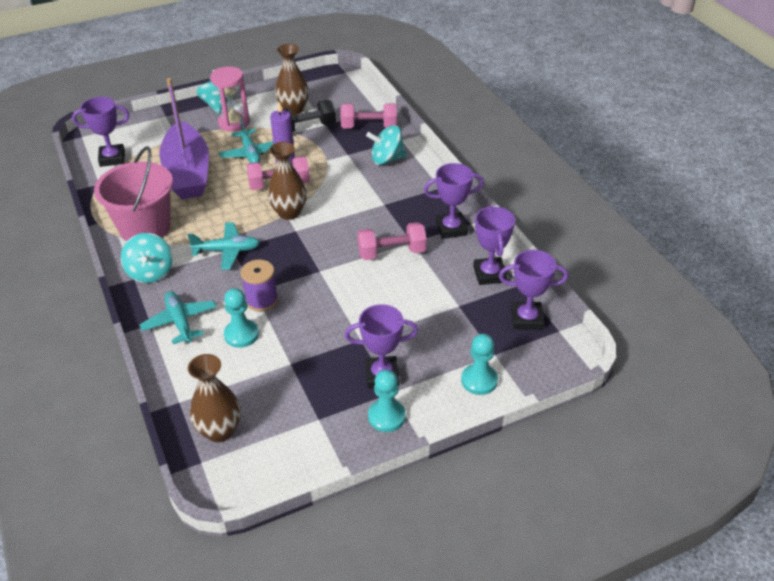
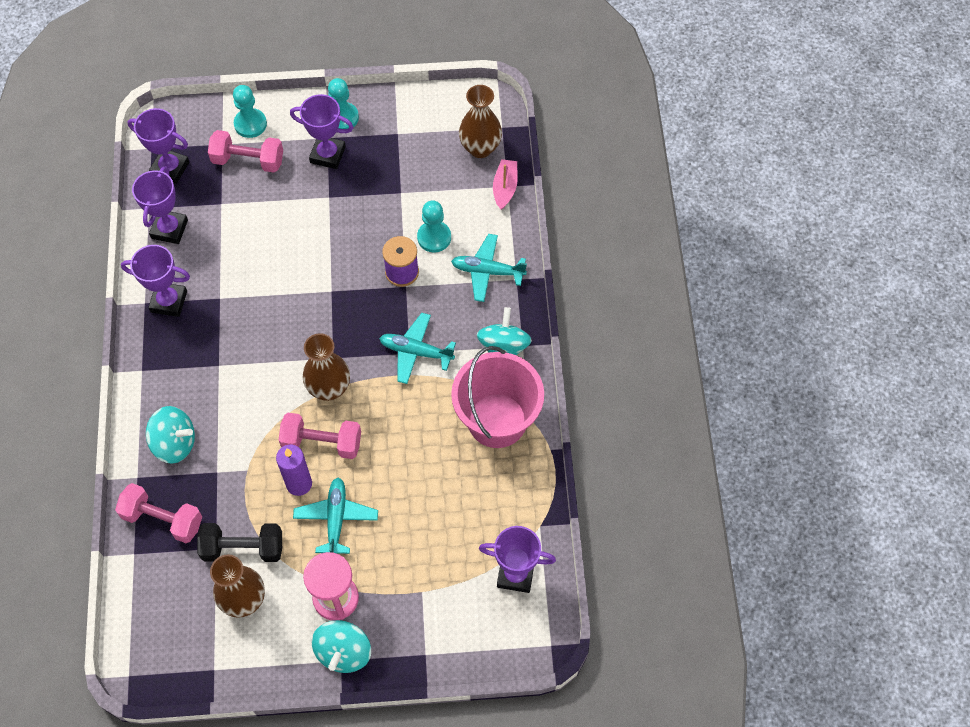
camera: 160 degrees left, 20 degrees up
turquoise plane [140,291,216,344] -> turquoise plane turned 105 degrees clockwise [451,234,527,302]
purple boat [159,78,209,199] -> none
pink dumbbell [357,222,427,260] -> pink dumbbell moved to [208,130,283,173]
none -> pink boat [493,159,518,210]

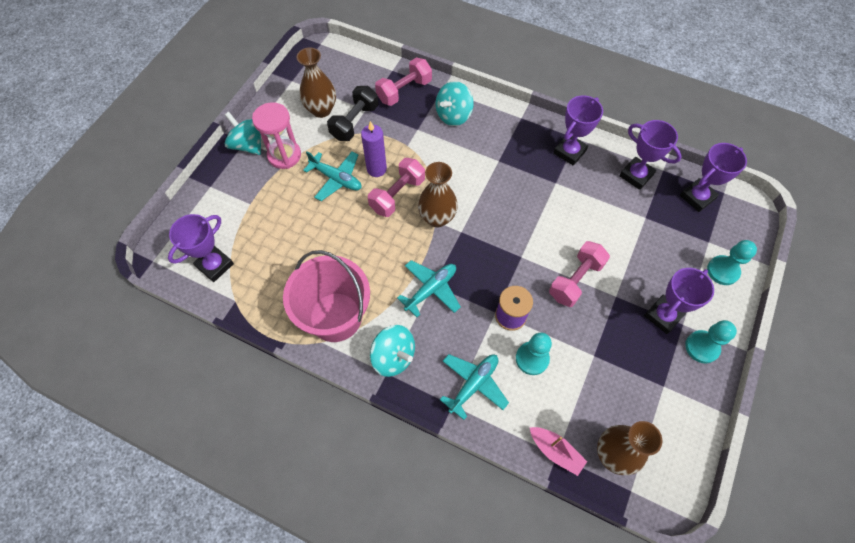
camera: 120 degrees right, 0 degrees up
pink dumbbell [208,130,283,173] -> pink dumbbell moved to [549,241,610,307]

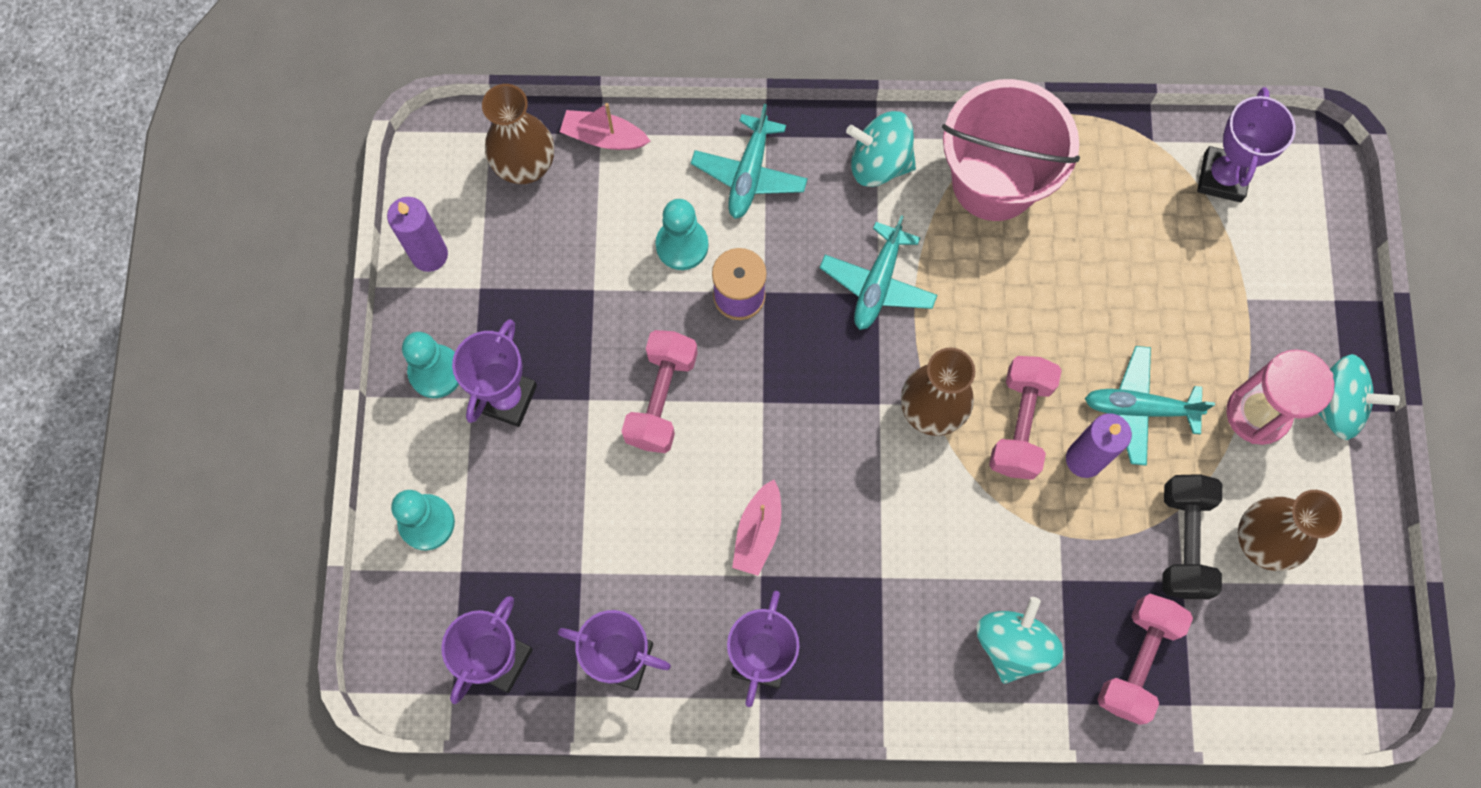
camera: 155 degrees right, 10 degrees up
none -> purple candle [387,197,448,272]
none -> pink boat [732,480,781,576]

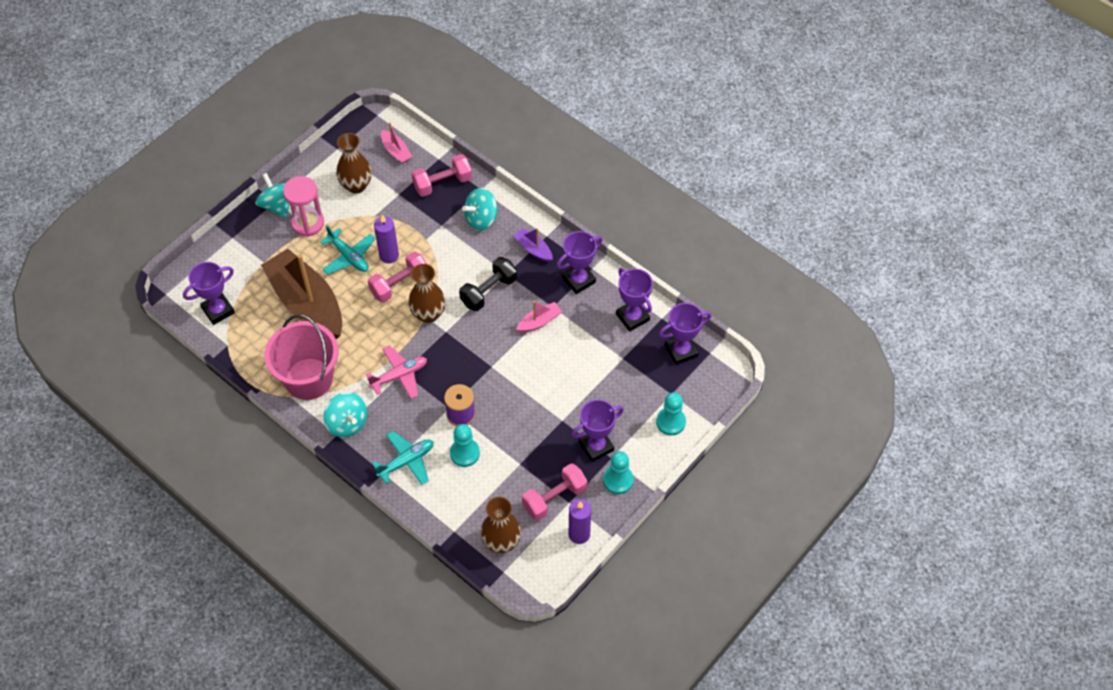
camera: 140 degrees left, 15 degrees down
pink boat [560,103,650,150] -> pink boat moved to [381,123,412,164]
pink dumbbell [622,330,698,453] -> pink dumbbell moved to [522,463,587,521]
turquoise plane [820,215,937,330] -> pink plane [366,345,427,399]
black dumbbell [1162,474,1222,599] -> black dumbbell moved to [459,257,517,311]
none -> brown boat [261,249,342,339]
none -> purple boat [514,228,553,262]

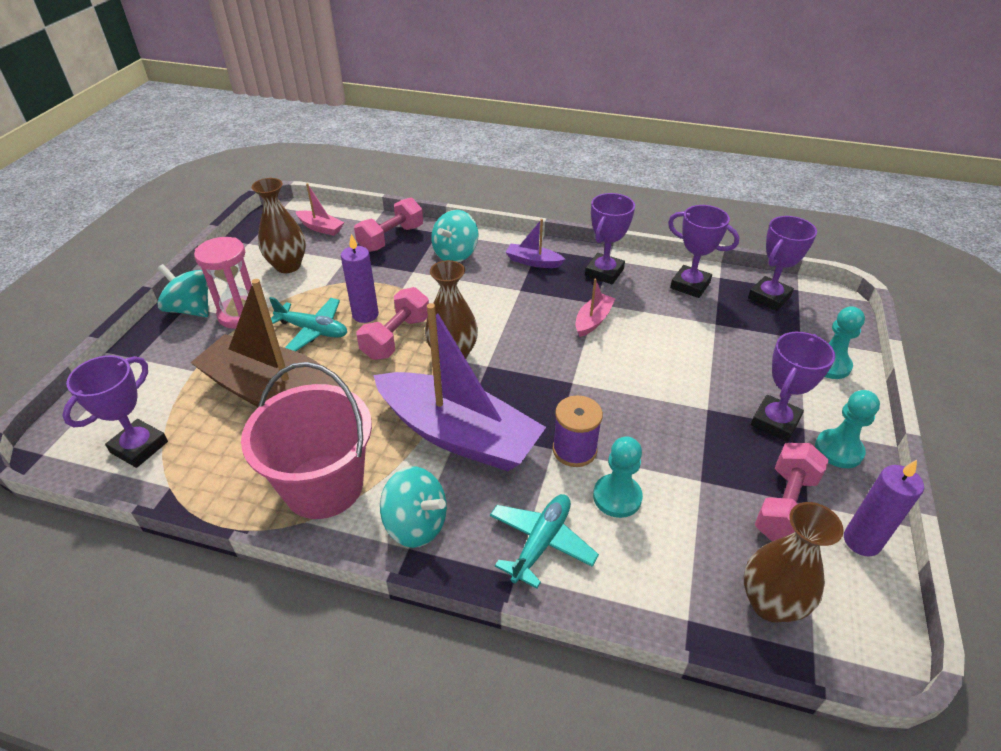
camera: 25 degrees left, 15 degrees down
pink plane [366,345,427,399] -> purple boat [373,303,546,471]
black dumbbell [459,257,517,311] -> none

